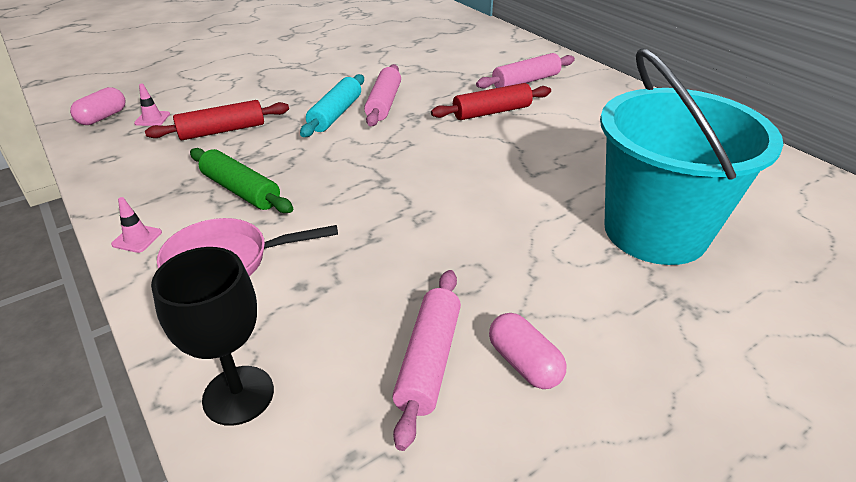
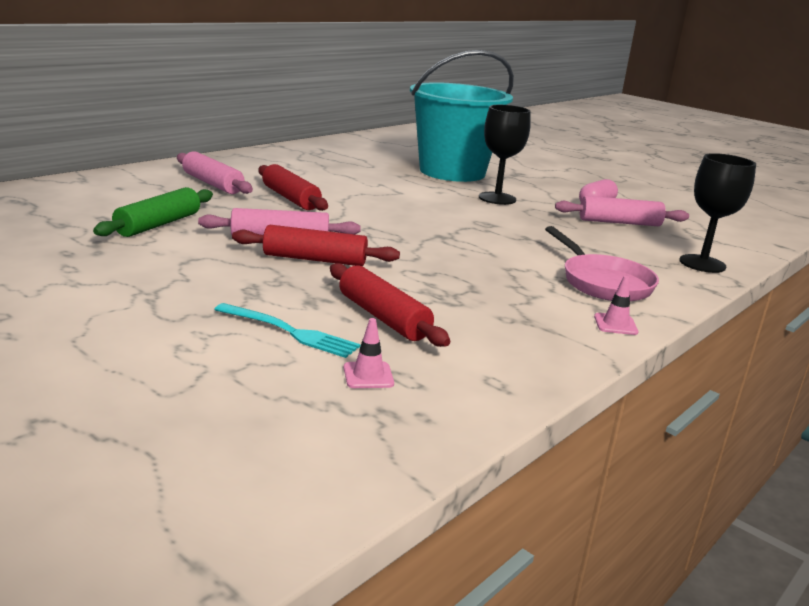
camera: 105 degrees left, 15 degrees down
pink capsule [70,87,126,125] -> none
green rolling pin [190,148,293,213] -> green rolling pin moved to [93,187,213,237]
turquoise rolling pin [300,74,364,137] -> red rolling pin [232,225,400,266]
none -> turquoise fork [214,303,360,358]
none -> black goblet [479,105,531,205]

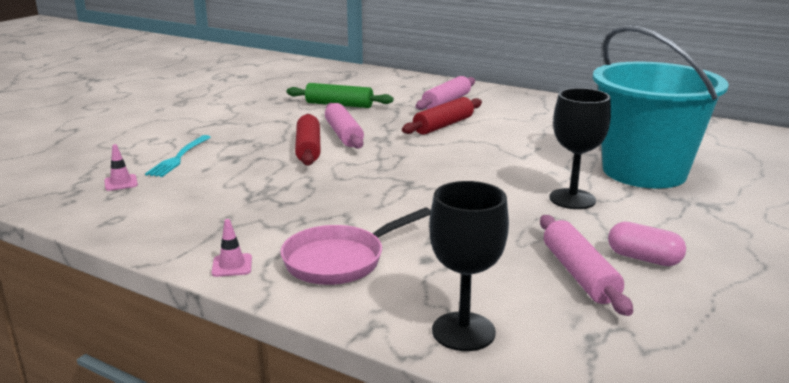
camera: 80 degrees right, 0 degrees up
red rolling pin [330,263,450,347] -> none

